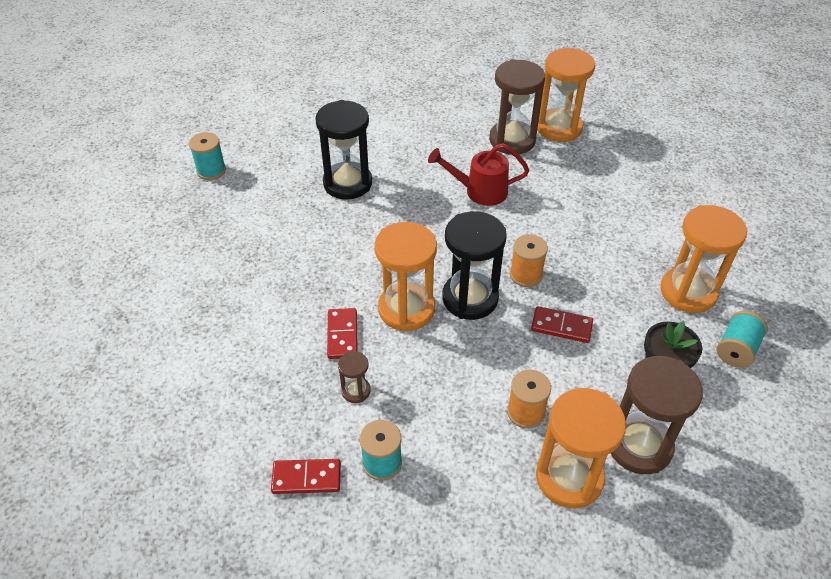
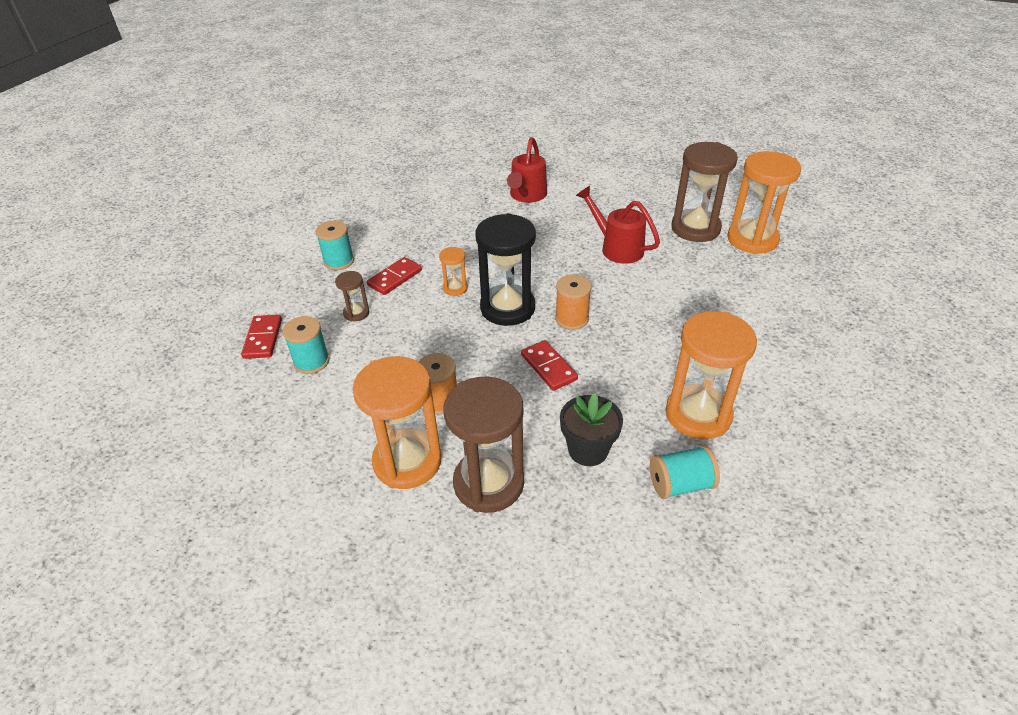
camera: 45 degrees right, 5 degrees down
turquoise spool [189,132,226,180] -> turquoise spool moved to [316,221,354,270]
red domino [271,459,341,494] -> red domino turned 45 degrees clockwise [241,315,282,359]
black hourglass [315,100,372,200] -> red watering can [507,137,547,203]
orange hourglass [375,222,437,332] -> orange hourglass [439,247,468,296], size x0.47

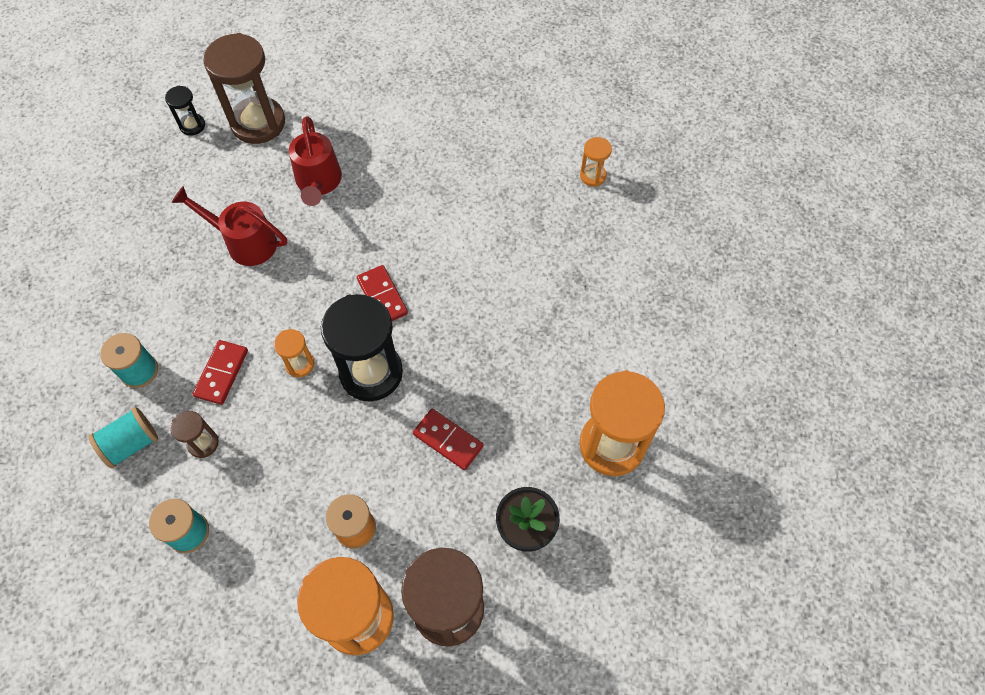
camera: 25 degrees left, 20 degrees up
red domino [241,315,282,359] -> red domino moved to [357,265,408,321]
orange spool [555,275,592,330] -> none
red watering can [576,186,660,264] -> red watering can moved to [172,186,287,266]
turquoise spool [650,445,720,499] -> turquoise spool moved to [88,407,158,469]
brown hourglass [671,142,738,242] -> brown hourglass moved to [203,33,285,144]
orange hourglass [727,151,801,254] -> orange hourglass [580,137,612,187], size x0.47
none -> black hourglass [165,86,205,136]

